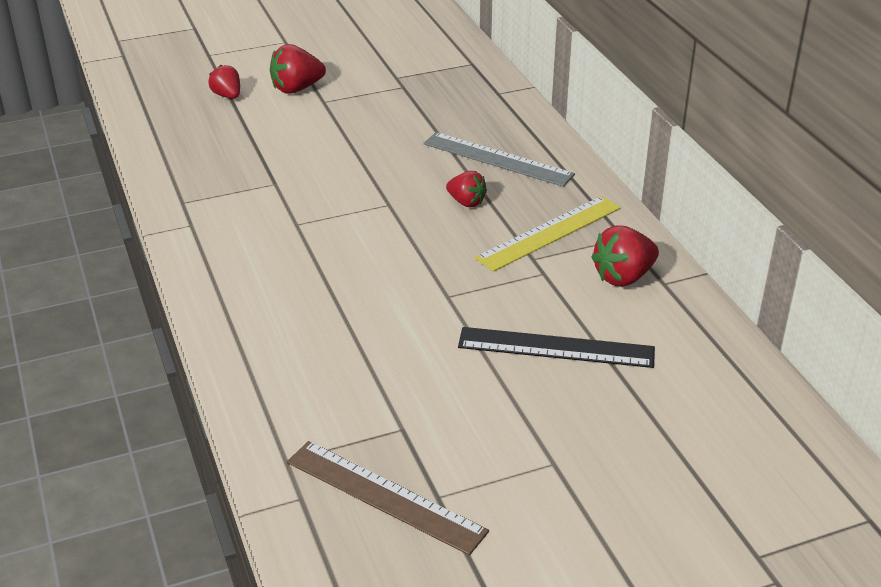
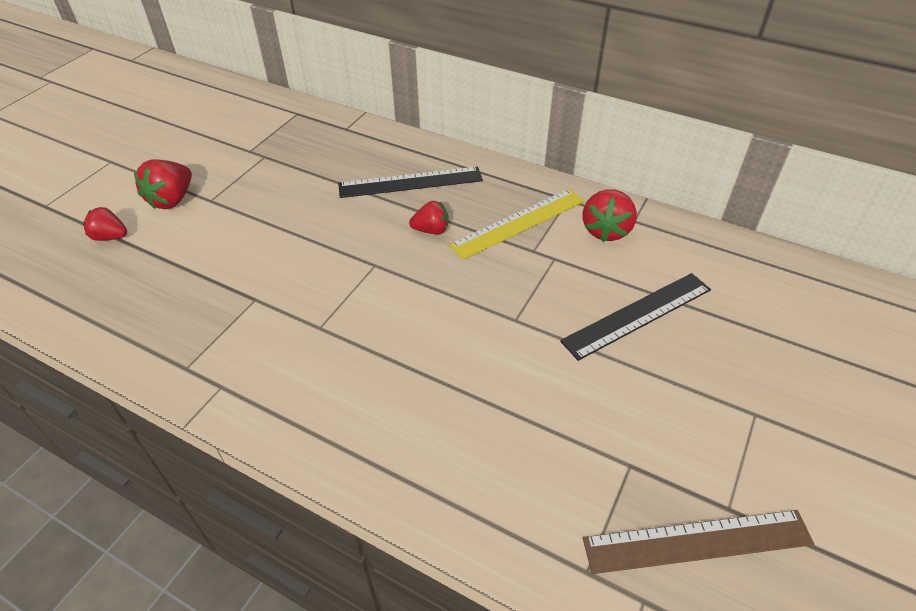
camera: 40 degrees left, 10 degrees up
grey ruler [423,132,575,187] -> black ruler [338,167,483,198]
yellow ruler [475,196,621,272] -> yellow ruler turned 45 degrees clockwise [449,189,584,260]

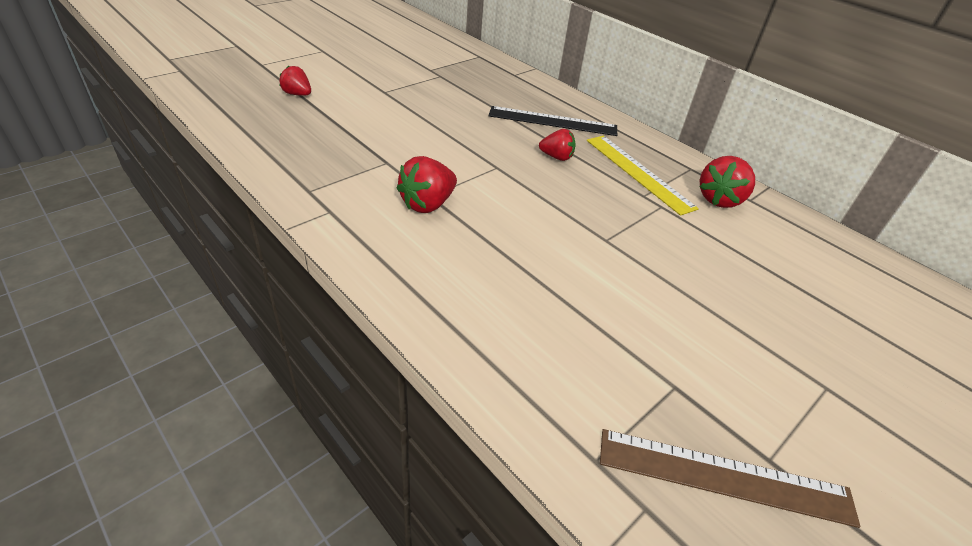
camera: 15 degrees right, 5 degrees down
red strawberry [134,159,192,209] -> red strawberry moved to [397,156,457,213]
yellow ruler [449,189,584,260] -> yellow ruler turned 75 degrees clockwise [587,136,699,216]
black ruler [560,273,711,361] -> none

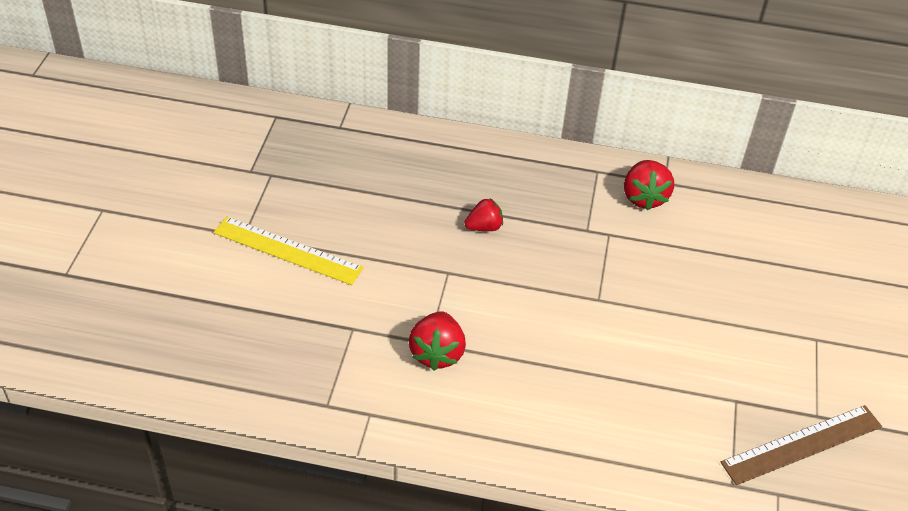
camera: 35 degrees left, 5 degrees up
red strawberry [279,66,311,96] -> none
black ruler [488,106,617,136] -> none
yellow ruler [587,136,699,216] -> yellow ruler moved to [213,216,364,285]

